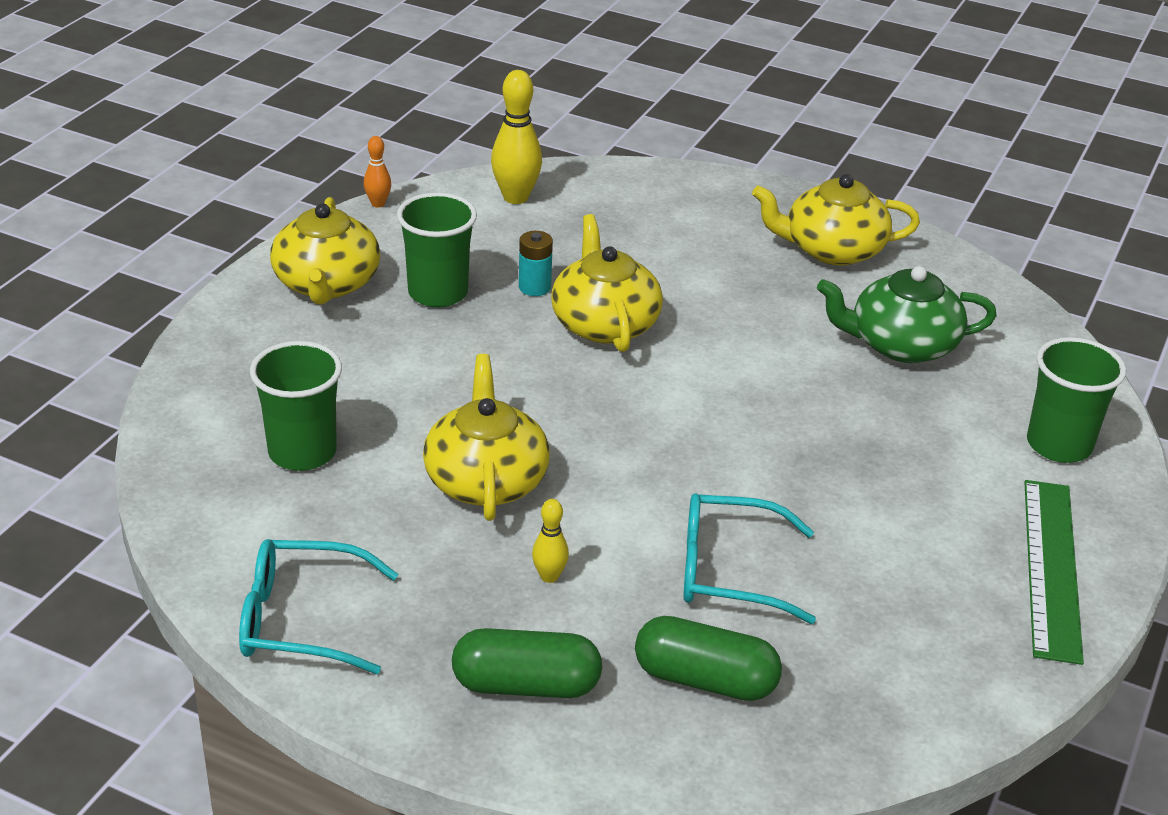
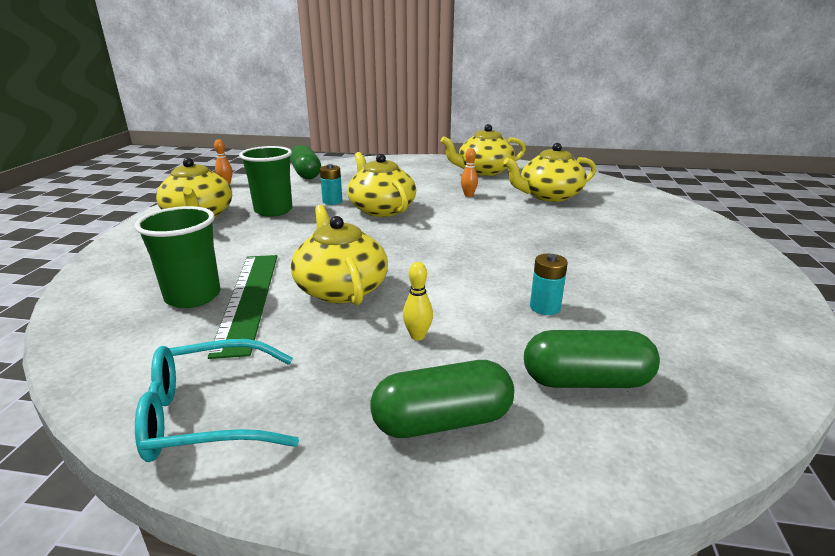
camera: 15 degrees left, 10 degrees down
yellow bowling pin [491,70,542,204] -> green capsule [290,145,321,179]
turquoise glasses [683,493,816,624] -> turquoise battery [530,254,568,315]
green teapot [817,266,997,363] -> yellow teapot [503,143,596,202]
green ruler [1024,480,1084,665] -> green ruler moved to [208,255,277,359]
green cup [1027,337,1126,463] -> none
none -> orange bowling pin [461,148,478,197]

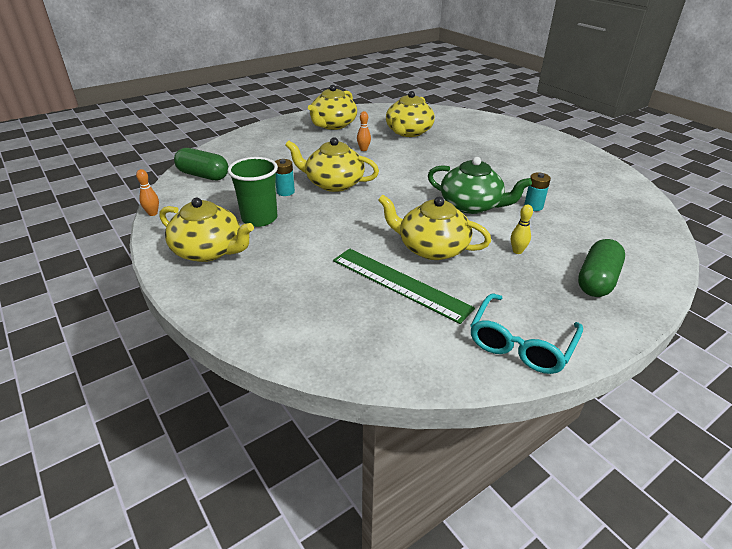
camera: 45 degrees left, 10 degrees up
green cup [135,206,220,308] -> none
green capsule [524,330,660,388] -> none
none -> green teapot [428,157,532,214]

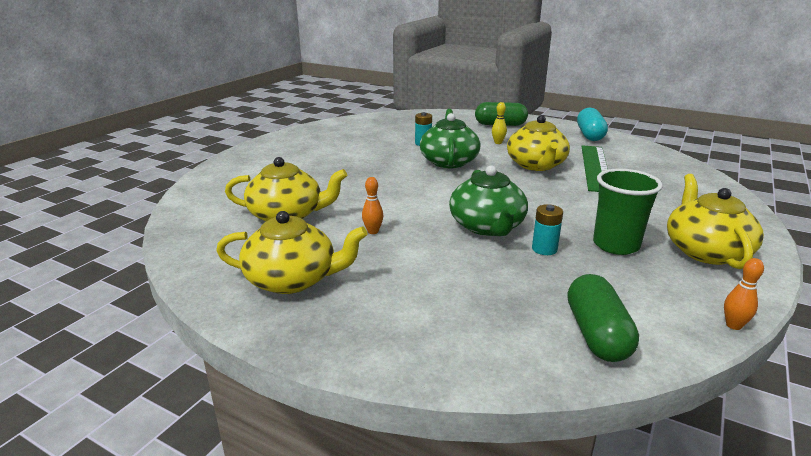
camera: 115 degrees left, 10 degrees down
yellow teapot [285,137,379,192] -> green teapot [449,165,528,236]
turquoise glasses [470,293,583,374] -> turquoise capsule [577,108,608,141]

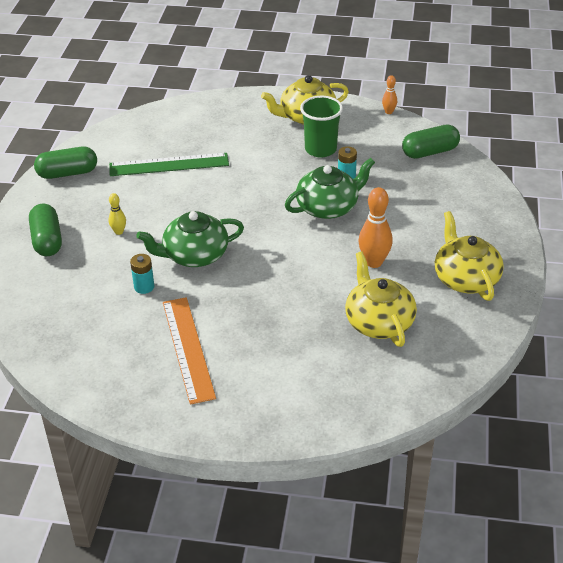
camera: 110 degrees left, 15 degrees up
orange bowling pin [362,177,383,234] -> orange bowling pin [359,187,393,268], size x1.86
yellow teapot [507,115,570,171] -> none
turquoise capsule [577,108,608,141] -> green capsule [34,147,97,179]
none -> orange ruler [163,297,216,405]

